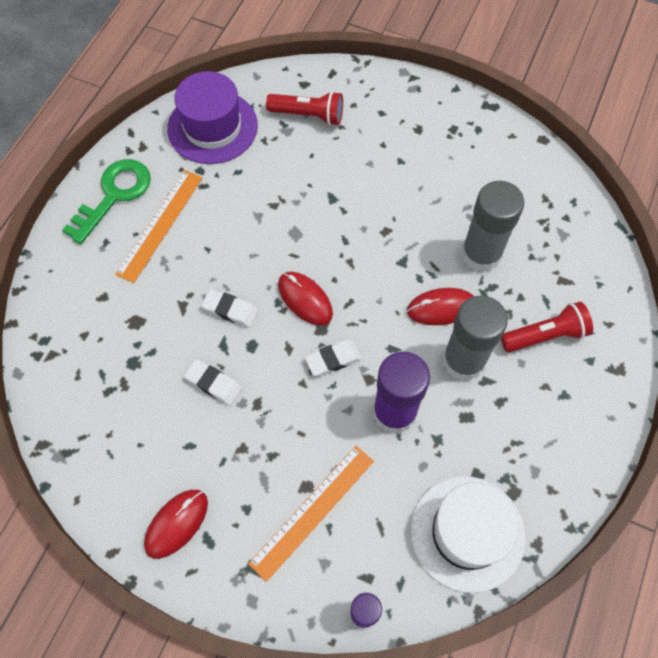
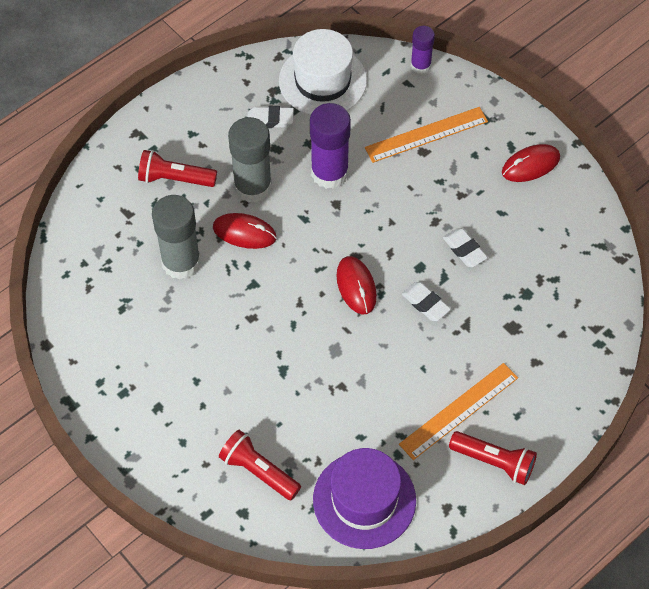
camera: 155 degrees left, 5 degrees down
green key [62,159,151,244] -> red flashlight [449,431,537,485]
white eraser [305,340,362,376] -> white eraser moved to [247,106,294,128]

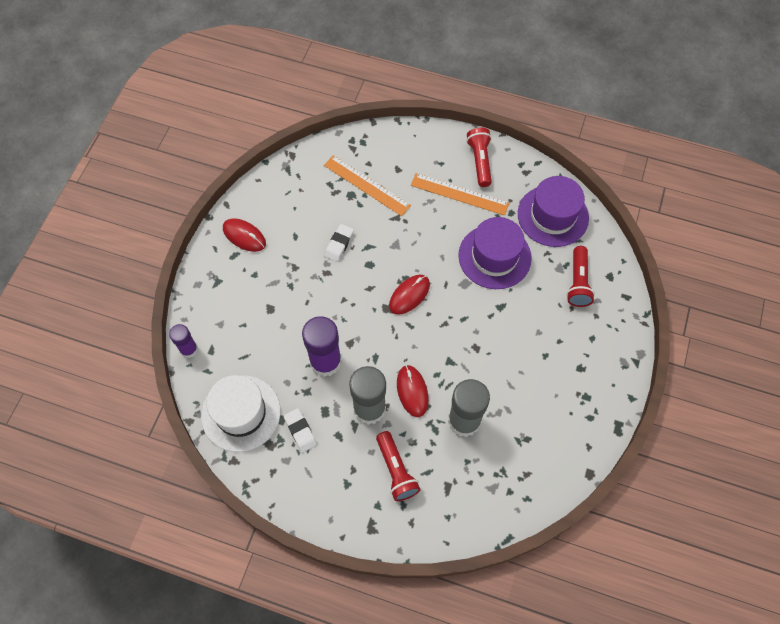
camera: 120 degrees left, 5 degrees up
orange ruler [365,107,488,163] -> orange ruler moved to [324,155,411,216]
white eraser [402,282,451,321] -> none
none -> purple hat [458,217,532,289]

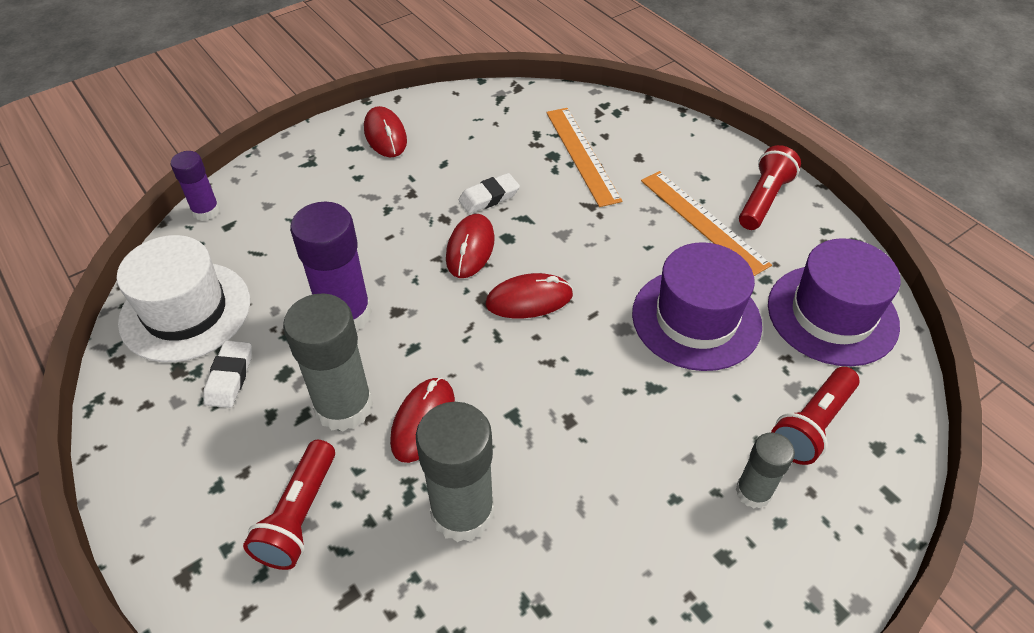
camera: 35 degrees right, 15 degrees down
none -> red mouse [446,214,495,278]
none -> grey glue stick [735,432,795,509]

